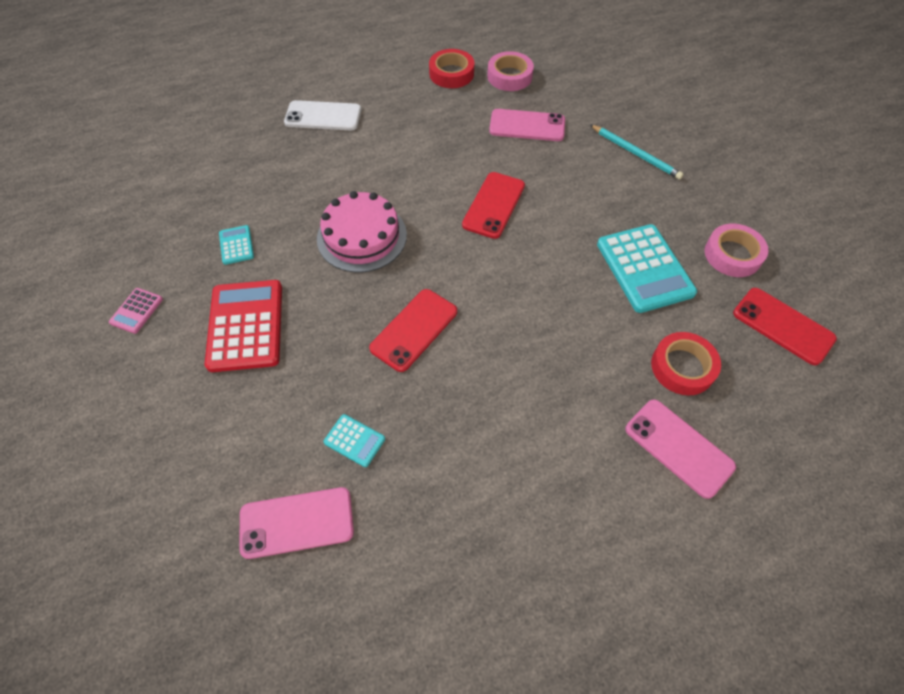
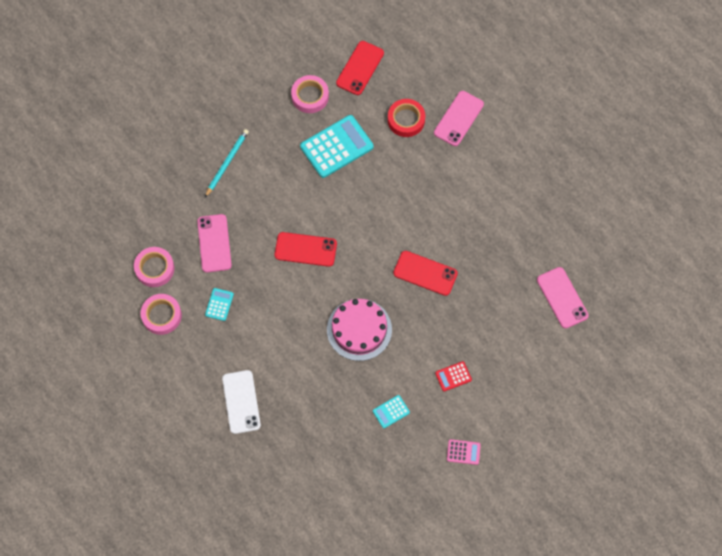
camera: 105 degrees left, 10 degrees up
red calculator [205,280,282,372] -> red calculator [435,361,472,392], size x0.47
turquoise calculator [323,414,385,467] -> turquoise calculator moved to [205,288,234,321]
red tape [429,49,474,88] -> pink tape [141,294,182,335]

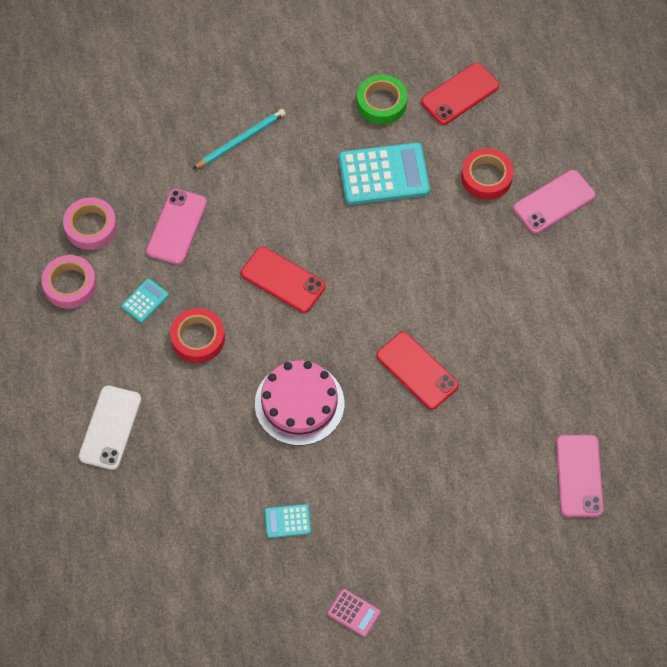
camera: 25 degrees right, 5 degrees down
pink tape [291,75,329,113] -> green tape [357,75,407,124]
red calculator [435,361,472,392] -> none
none -> red tape [170,308,225,363]

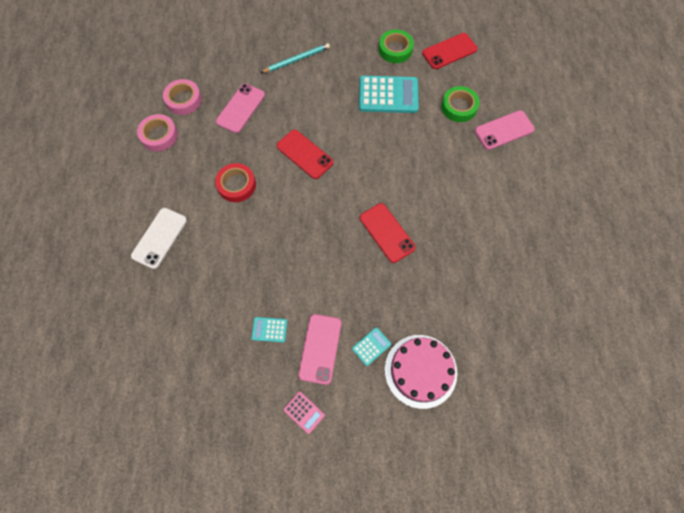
camera: 10 degrees right, 5 degrees up
turquoise calculator [121,278,169,323] -> turquoise calculator moved to [352,327,391,366]
pink cake [255,360,344,446] -> pink cake moved to [385,335,457,409]
red tape [461,148,514,200] -> green tape [441,86,480,122]
pink phone [556,435,604,517] -> pink phone moved to [298,314,342,385]

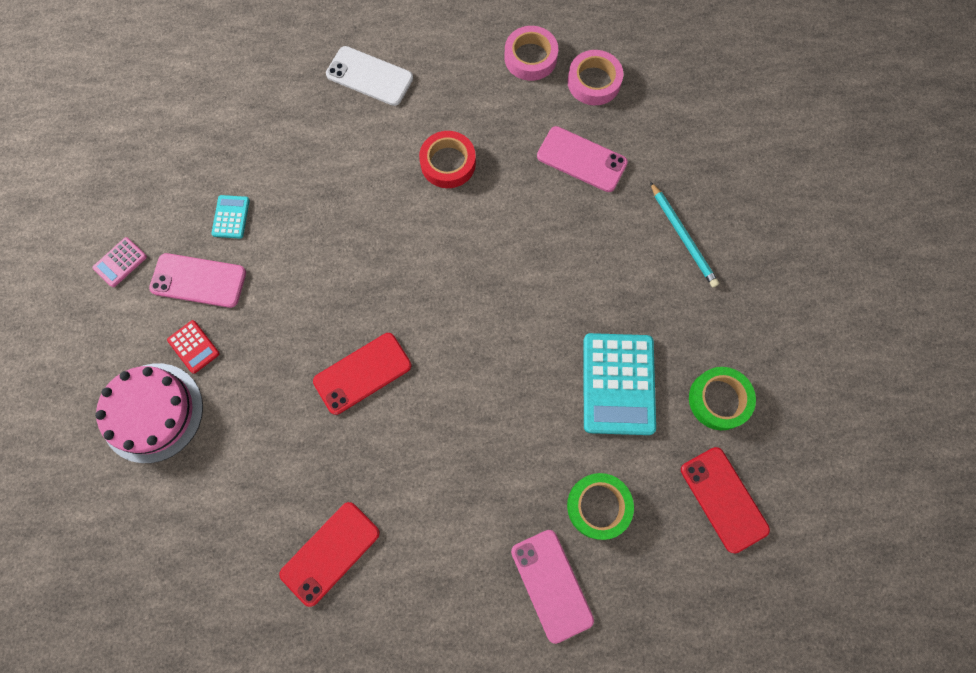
camera: 90 degrees right, 5 degrees up
red phone [276,130,334,179] -> red phone moved to [279,502,380,607]
turquoise calculator [352,327,391,366] -> red calculator [167,320,220,374]

